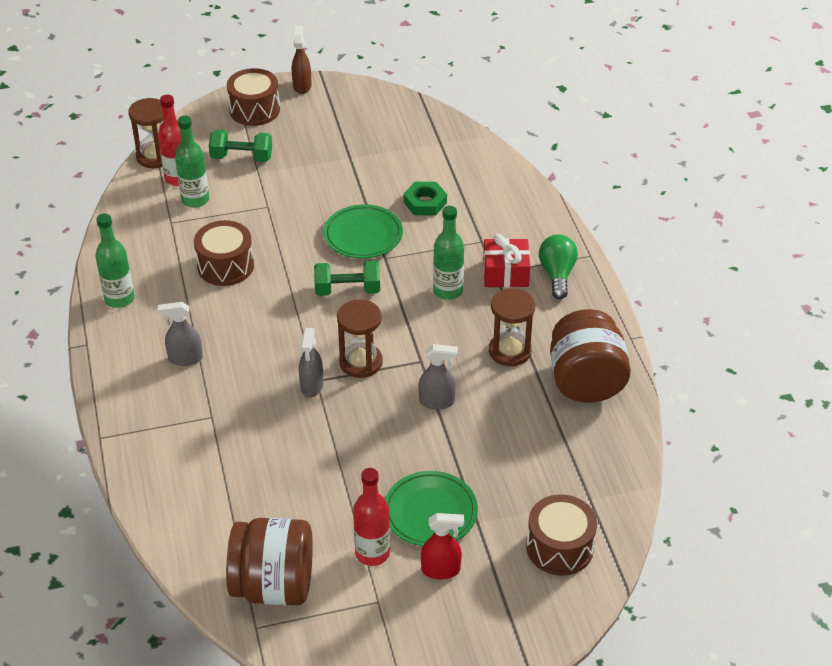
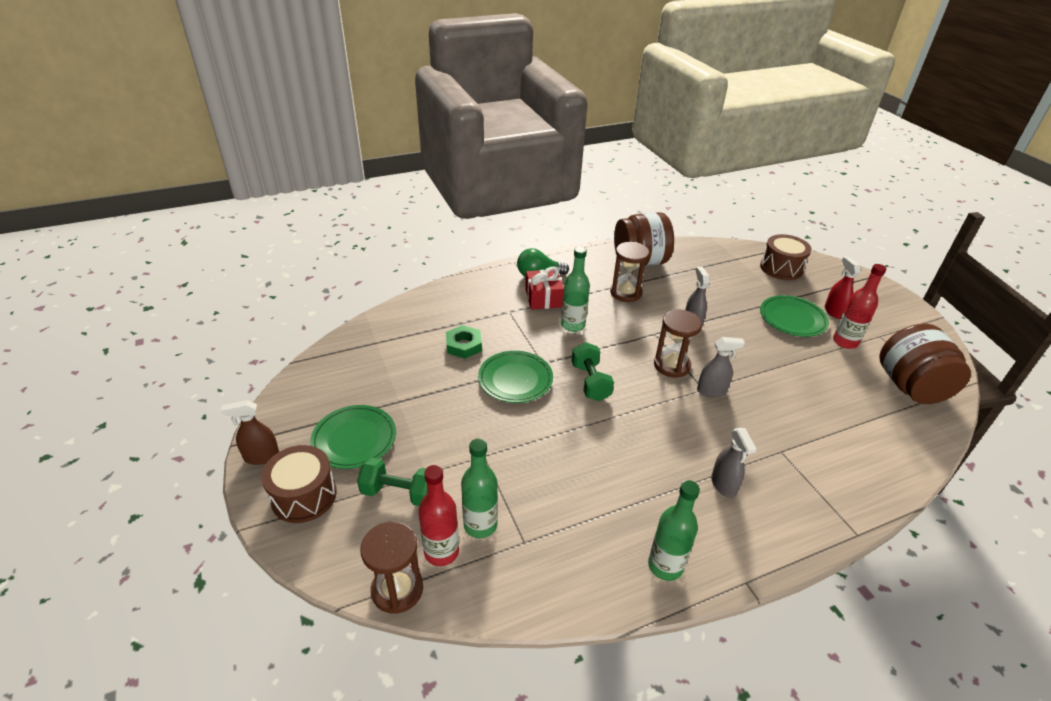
camera: 100 degrees left, 5 degrees down
brown drum [194,220,254,286] -> none
green dumbbell [209,130,272,162] -> green dumbbell turned 75 degrees counterclockwise [357,458,427,506]
none -> green plate [310,405,396,469]

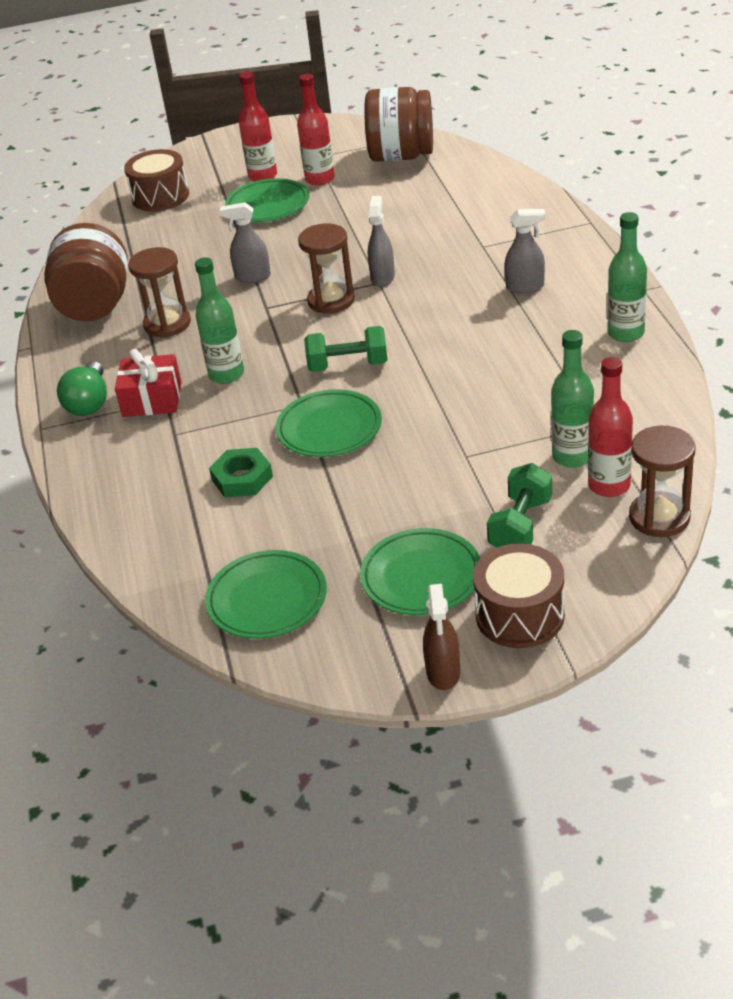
camera: 75 degrees left, 0 degrees up
red spray bottle [825,257,861,319] -> red bottle [239,72,277,181]
none -> green plate [205,550,327,639]

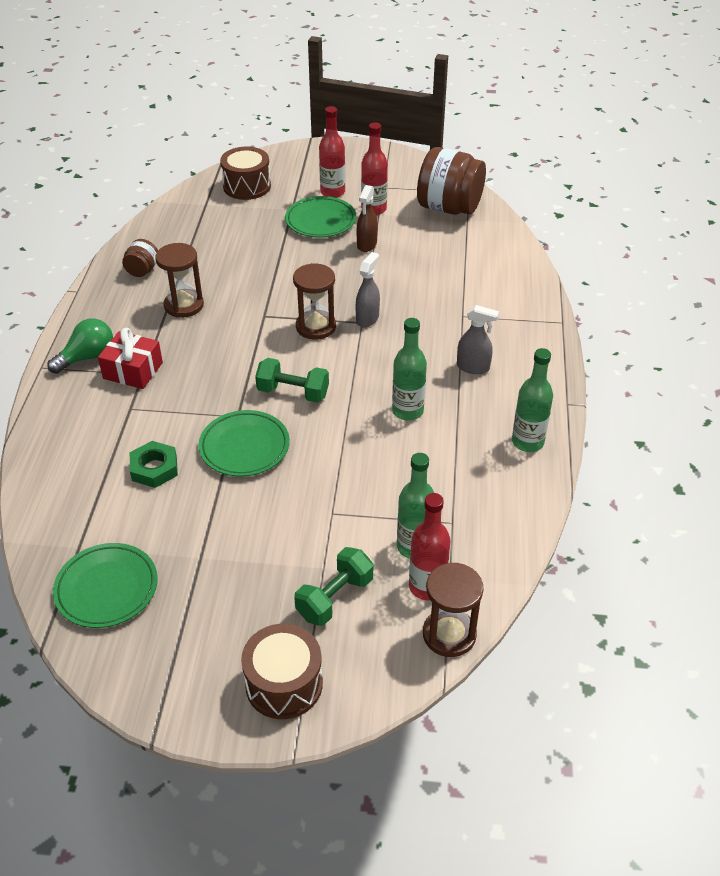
camera: 15 degrees right, 5 degrees up
brown jar [44,223,128,321] -> brown jar [122,239,158,277], size x0.47
green light bulb [57,361,107,416] -> green light bulb turned 150 degrees counterclockwise [47,318,113,374]
green bottle [195,257,244,384] -> green bottle moved to [392,318,427,421]
grey spray bottle [220,202,271,283] -> none
green plate [360,528,480,615] -> none
brown spray bottle [423,584,460,690] -> brown spray bottle moved to [357,185,378,252]

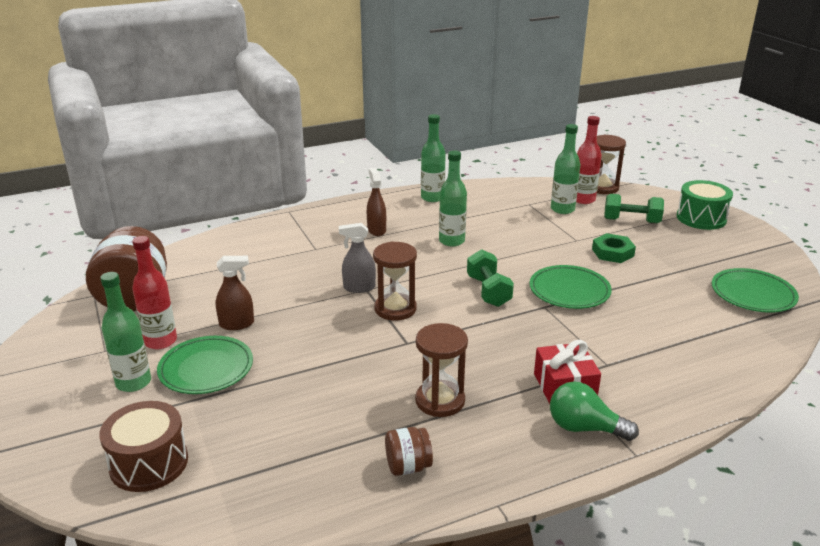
camera: 120 degrees left, 15 degrees down
green nut [130,441,178,488] -> green nut moved to [592,233,636,263]
brown drum [241,624,323,719] -> green drum [677,180,733,230]
red bottle [319,106,345,198] -> green bottle [100,272,151,392]
grey spray bottle [457,305,499,374] -> brown spray bottle [367,168,386,236]

